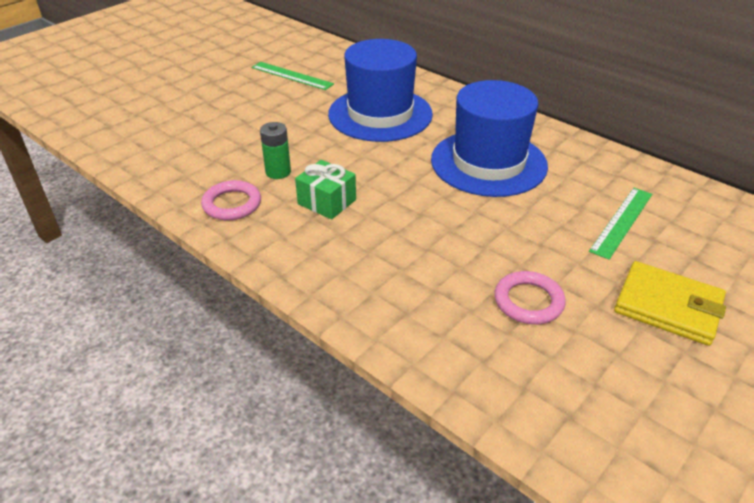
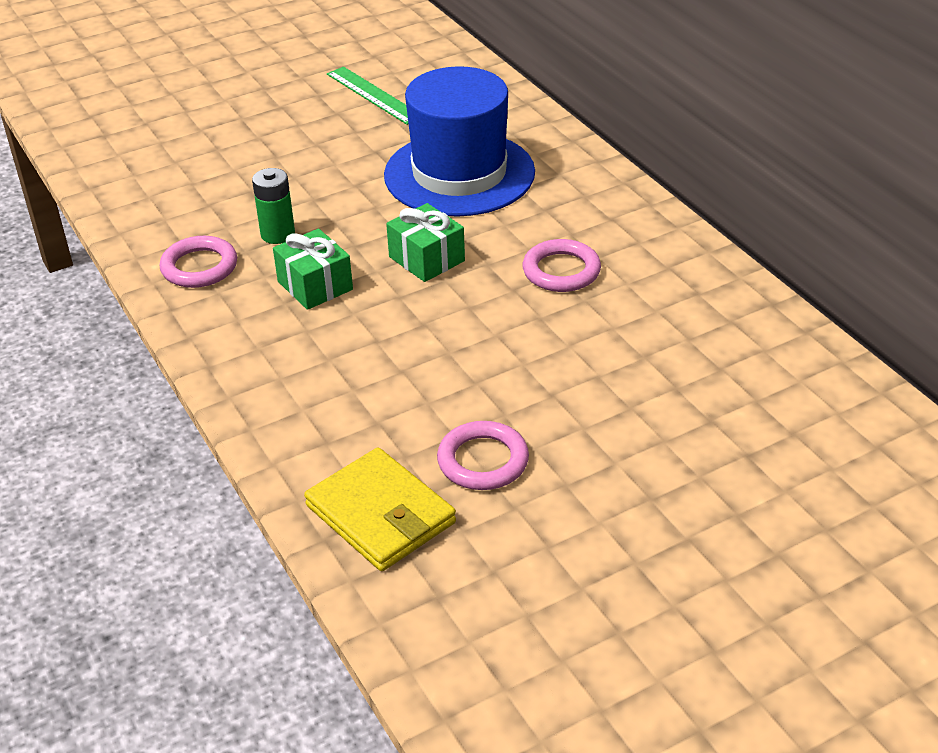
camera: 20 degrees right, 0 degrees up
blue hat [431,80,548,197] -> pink ring [523,239,601,292]
green ruler [589,188,652,260] -> none
yellow wallet [614,261,726,346] -> yellow wallet moved to [304,447,456,571]
none -> green gift [386,203,465,282]

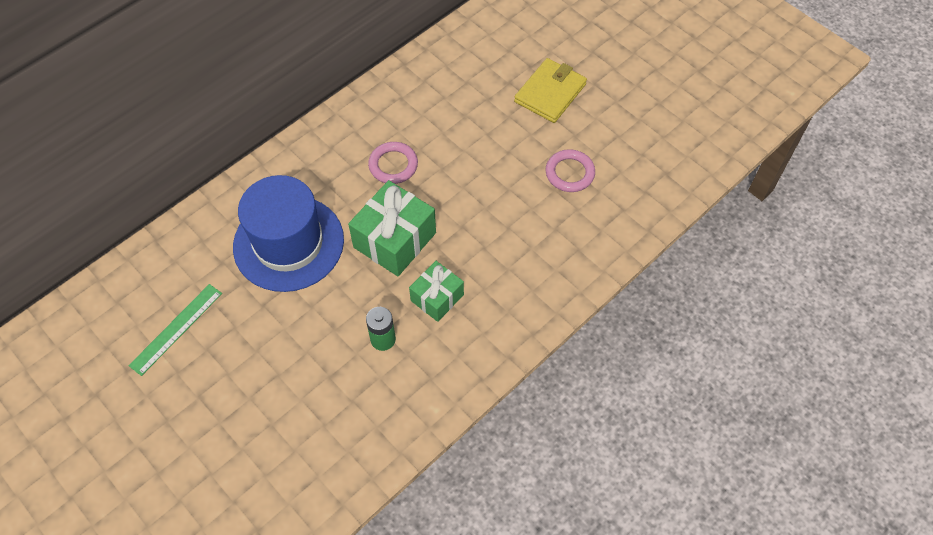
camera: 105 degrees left, 20 degrees up
pink ring [160,236,237,288] -> none
yellow wallet [304,447,456,571] -> yellow wallet moved to [514,58,587,123]
green gift [386,203,465,282] -> green gift [348,180,436,276], size x1.62

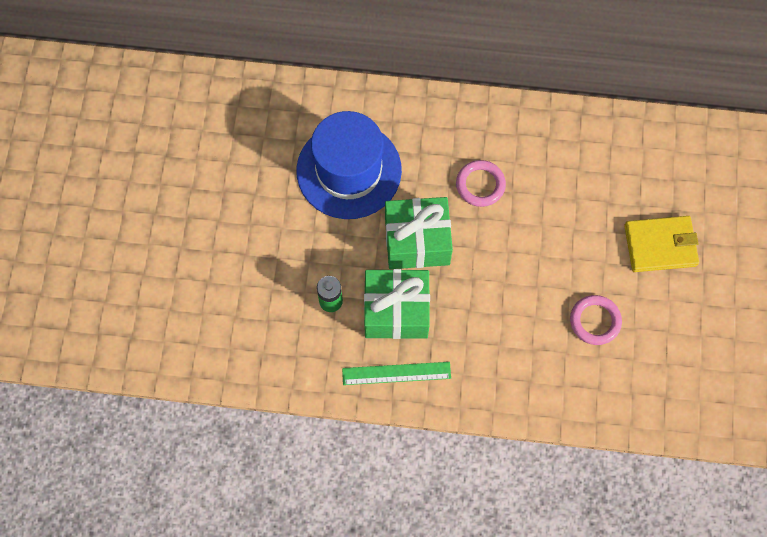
camera: 50 degrees right, 10 degrees up
green ruler [128,284,222,376] -> green ruler moved to [342,362,451,385]
green gift [409,261,464,322] -> green gift [364,269,430,339], size x1.62

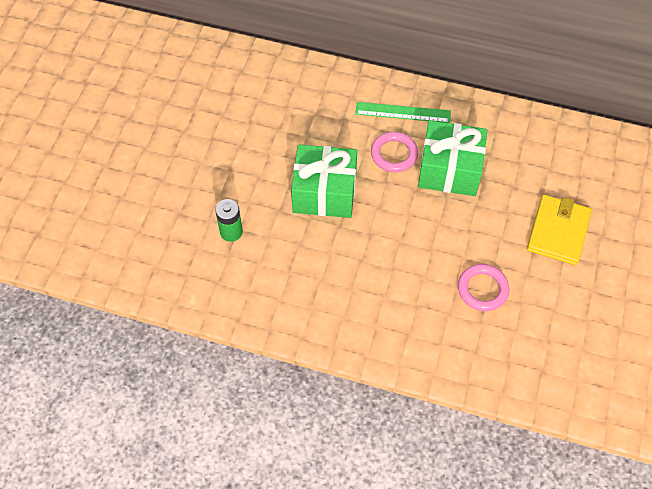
camera: 10 degrees right, 10 degrees down
blue hat [296,111,402,219] -> none
green ruler [342,362,451,385] -> green ruler moved to [355,102,451,123]
green gift [364,269,430,339] -> green gift moved to [418,120,487,196]
yellow wallet [624,216,699,272] -> yellow wallet turned 75 degrees counterclockwise [527,195,592,265]

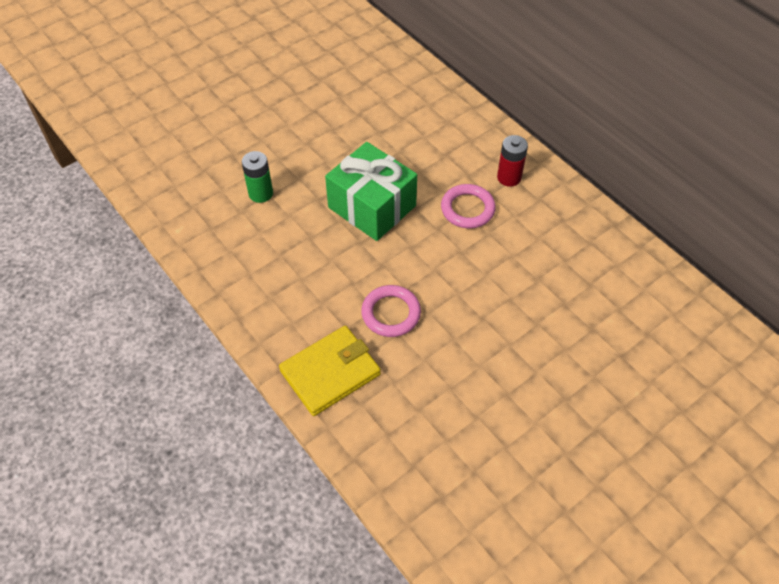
camera: 35 degrees right, 5 degrees down
green ruler [355,102,451,123] -> red battery [497,135,528,187]
green gift [418,120,487,196] -> none
pink ring [458,264,510,311] -> pink ring moved to [361,285,421,337]
yellow wallet [527,195,592,265] -> yellow wallet moved to [279,326,381,416]

